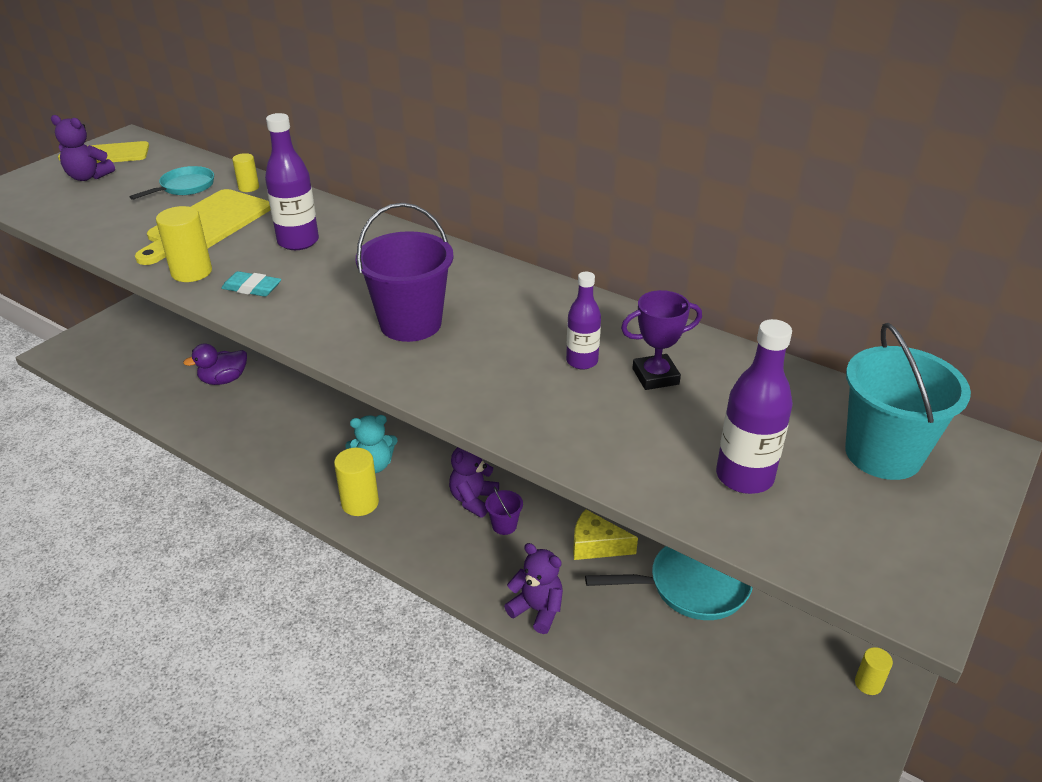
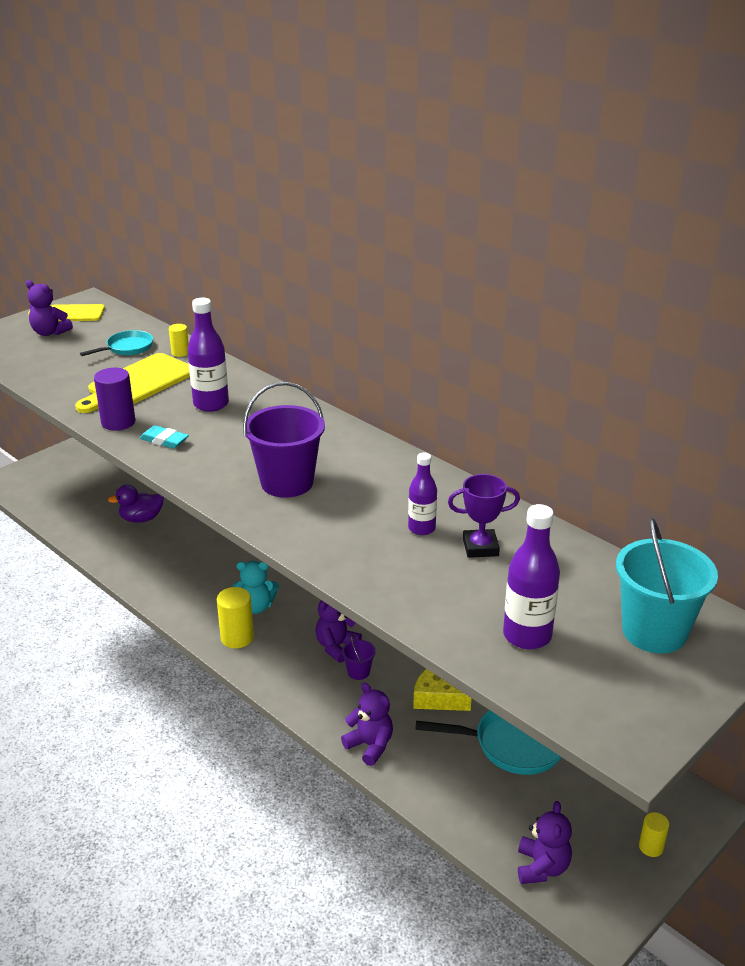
camera: 10 degrees right, 5 degrees down
yellow cylinder [156,206,212,282] -> purple cylinder [94,368,135,431]
none -> purple teddy bear [518,801,572,884]

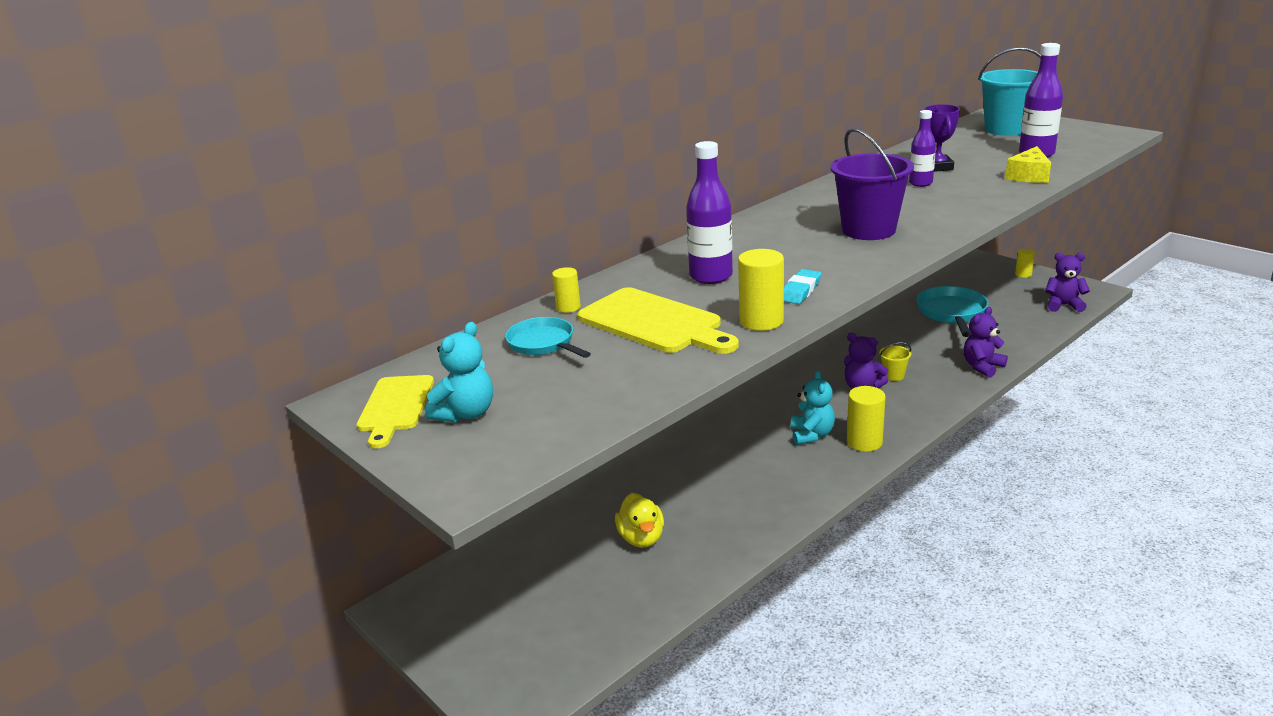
camera: 85 degrees left, 5 degrees down
purple teddy bear [26,280,73,336] -> turquoise teddy bear [425,322,493,423]
purple cylinder [94,368,135,431] -> yellow cylinder [738,249,784,331]
purple duck [108,485,164,523] -> yellow duck [615,493,664,548]
purple bucket [342,635,376,680] -> yellow bucket [879,342,911,381]
yellow cheese [413,669,471,711] -> yellow cheese moved to [1005,146,1051,183]

